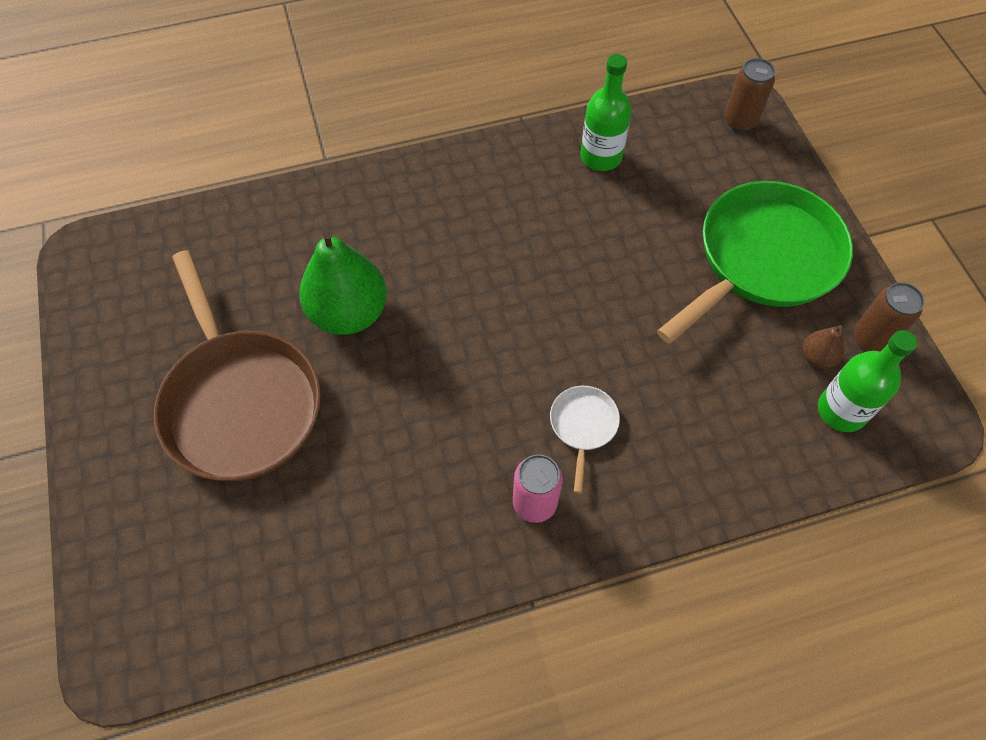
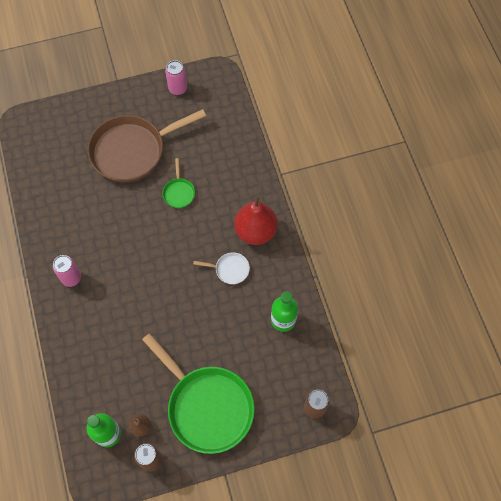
camera: 90 degrees right, 5 degrees up
green pear [299,230,387,335] -> green pan [162,158,195,208]
white pan [550,386,620,493] -> white pan moved to [193,252,250,284]
none -> pink can [165,60,187,95]
none -> red pear [234,195,278,245]

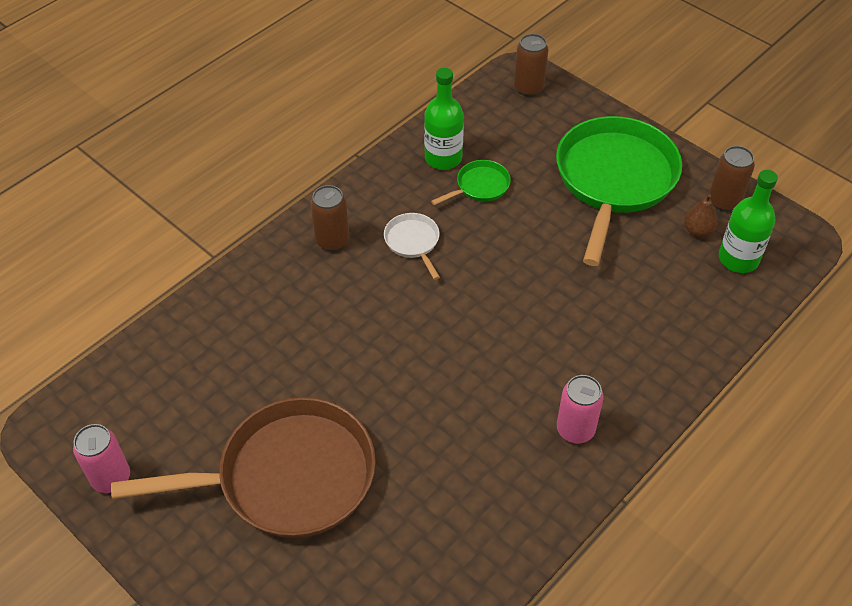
camera: 120 degrees left, 15 degrees down
brown pan [87,109,206,182] -> brown pan turned 45 degrees counterclockwise [111,397,376,538]
green pan [162,158,195,208] -> green pan moved to [431,160,511,205]
red pear [234,195,278,245] -> brown can [310,185,349,251]

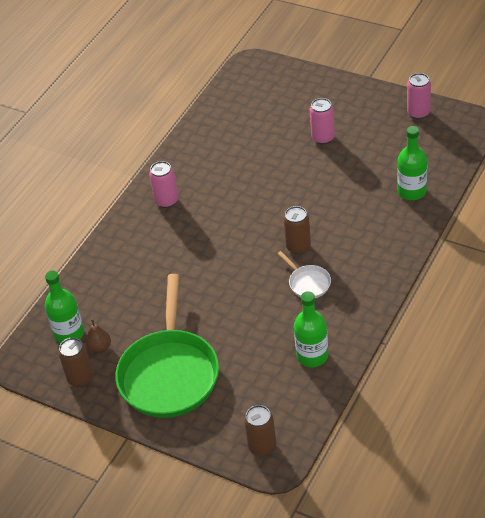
camera: 170 degrees right, 5 degrees down
brown pan [111,397,376,538] -> pink can [310,98,335,144]
brown can [310,185,349,251] -> brown can moved to [283,206,311,255]
green pan [431,160,511,205] -> none
none -> green bottle [397,126,427,200]

